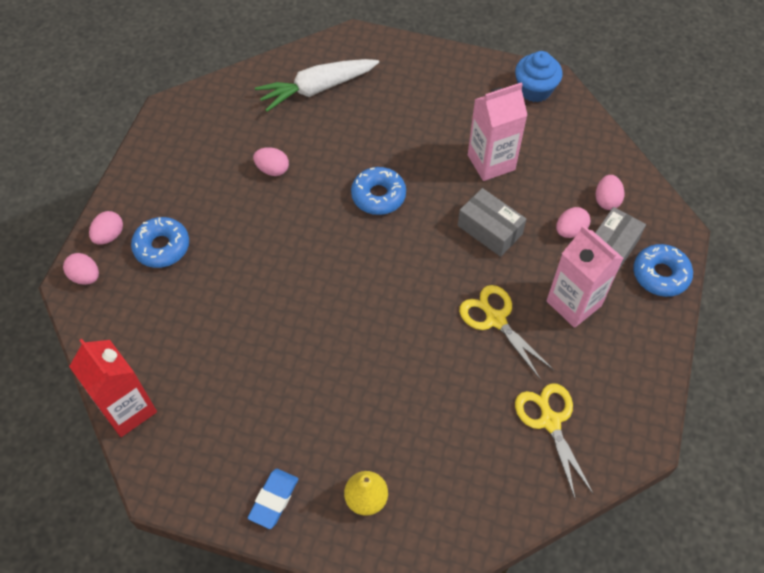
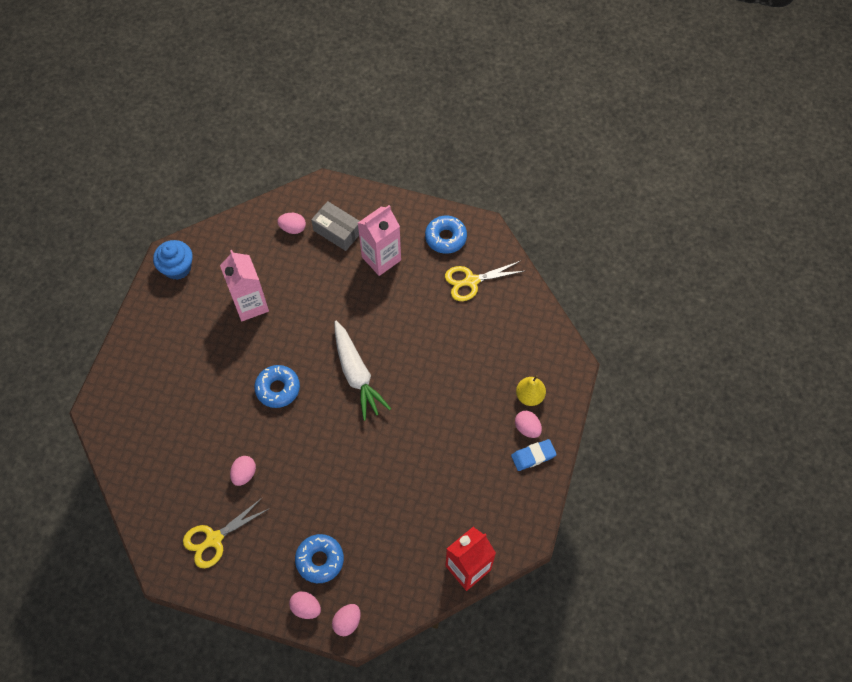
camera: 90 degrees left, 5 degrees up
blue eraser [248,469,298,529] -> blue eraser turned 45 degrees counterclockwise [511,439,557,471]
white carrot [255,59,379,112] -> white carrot moved to [335,321,391,421]
grey box [458,188,526,257] -> none
yellow scissors [459,285,554,380] -> yellow scissors moved to [183,498,270,568]
pink egg [556,207,590,238] -> pink egg moved to [515,411,542,438]
blue donut [633,244,693,297] -> blue donut moved to [425,216,467,254]

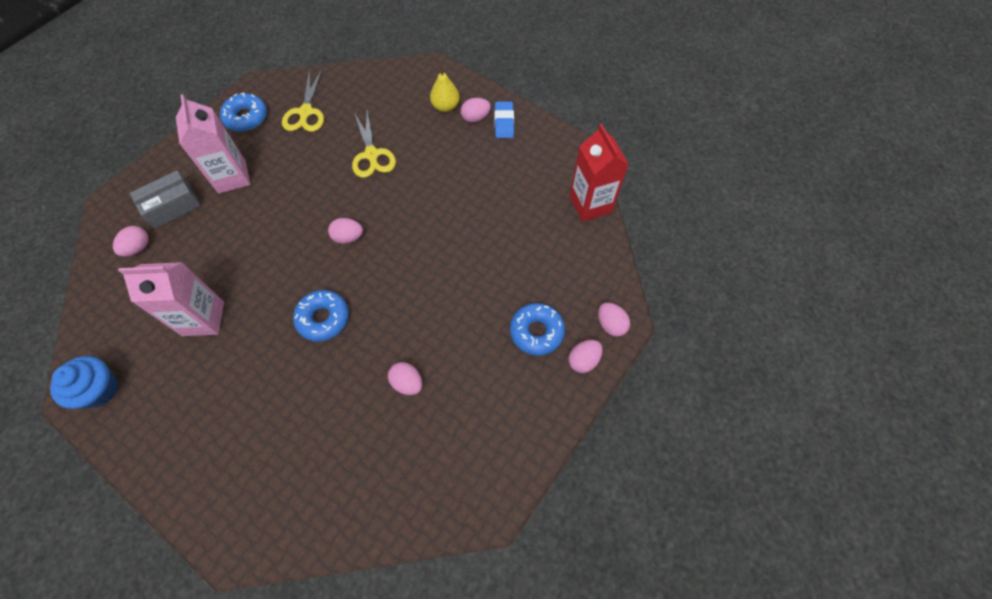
camera: 70 degrees left, 0 degrees up
yellow scissors [183,498,270,568] -> yellow scissors moved to [352,110,396,178]
white carrot [335,321,391,421] -> pink egg [328,218,363,244]

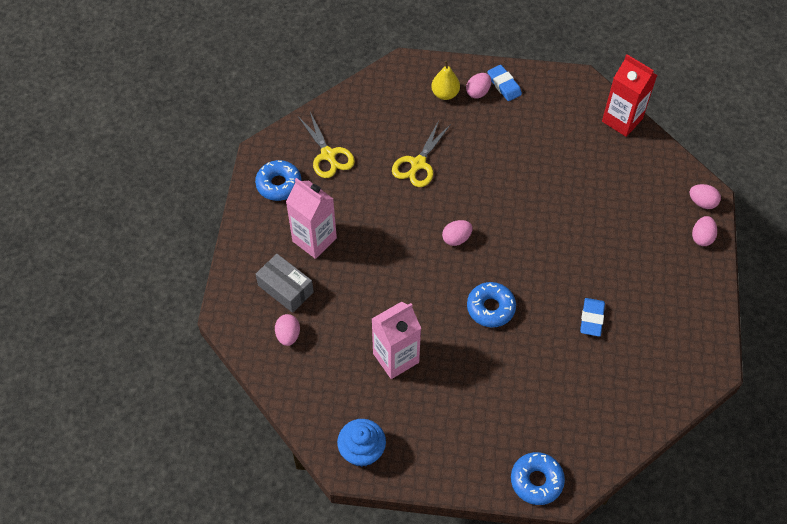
camera: 30 degrees left, 5 degrees down
grey box [130,170,201,229] -> grey box turned 75 degrees counterclockwise [256,254,314,313]
yellow scissors [352,110,396,178] -> yellow scissors turned 75 degrees clockwise [392,120,451,187]
pink egg [388,362,422,395] -> blue eraser [580,298,605,337]
blue donut [510,303,565,356] -> blue donut moved to [511,452,565,505]

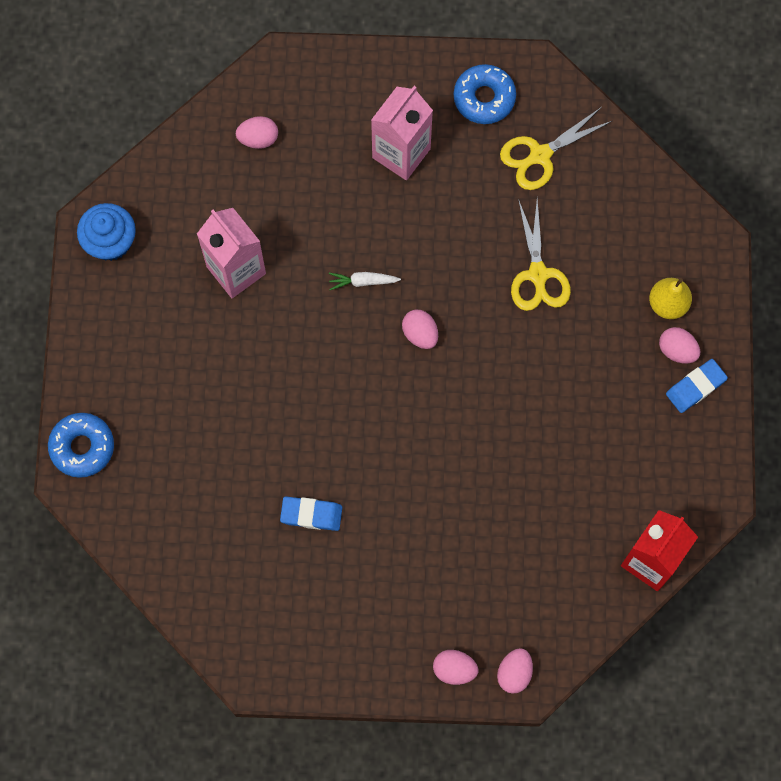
camera: 85 degrees right, 15 degrees up
grey box [256,254,314,313] -> none
yellow scissors [392,120,451,187] -> yellow scissors turned 120 degrees counterclockwise [511,199,571,311]
blue donut [467,282,516,327] -> none
none -> white carrot [329,272,401,290]

